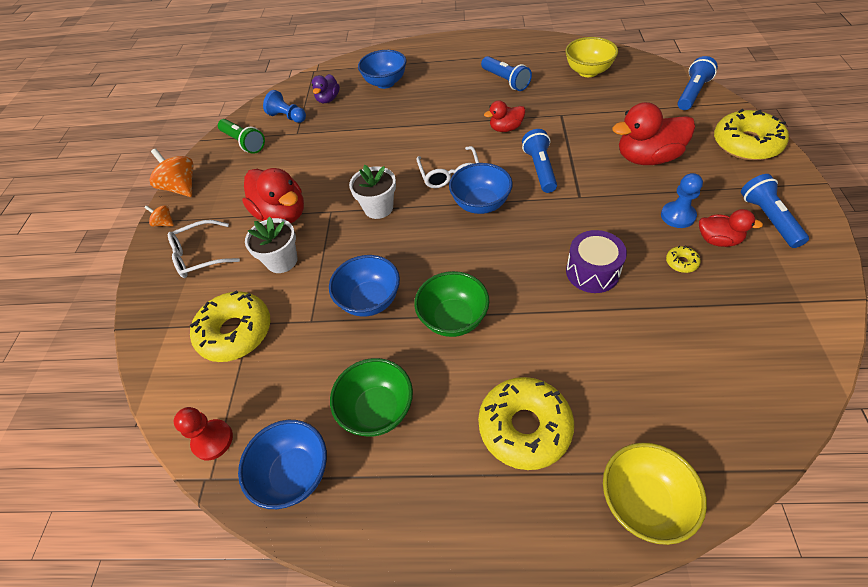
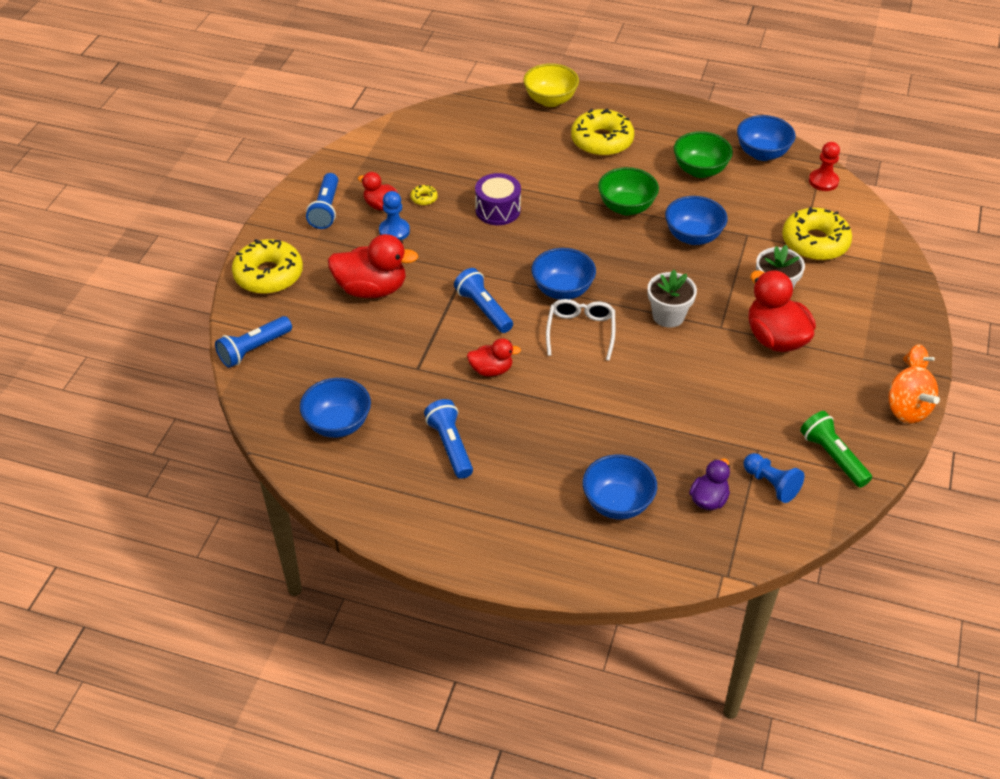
camera: 170 degrees left, 5 degrees down
white glasses [168,220,240,278] -> none
blue flashlight [522,129,557,193] -> blue flashlight turned 135 degrees clockwise [454,268,513,333]
yellow bowl [566,37,618,77] -> blue bowl [300,378,371,438]

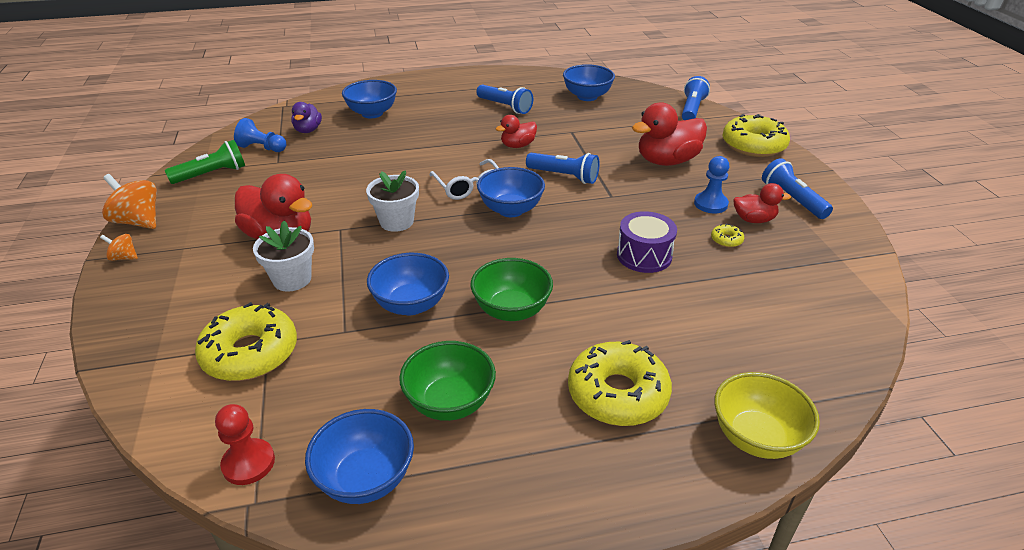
camera: 150 degrees right, 10 degrees down
green flashlight [800,411,872,488] -> green flashlight turned 60 degrees counterclockwise [165,140,245,184]

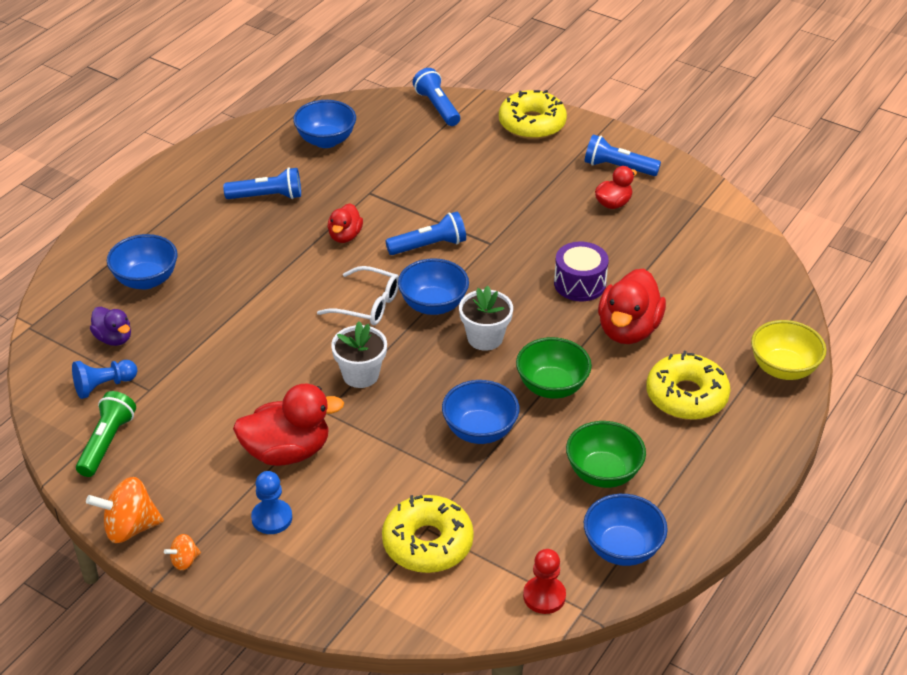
camera: 45 degrees left, 5 degrees up
white flower pot [253,221,314,292] -> white flower pot moved to [459,286,513,351]
red duck [632,102,707,166] -> red duck moved to [598,268,666,344]
blue pawn [694,156,729,213] -> blue pawn moved to [251,471,292,534]
yellow donut [711,223,744,247] -> none

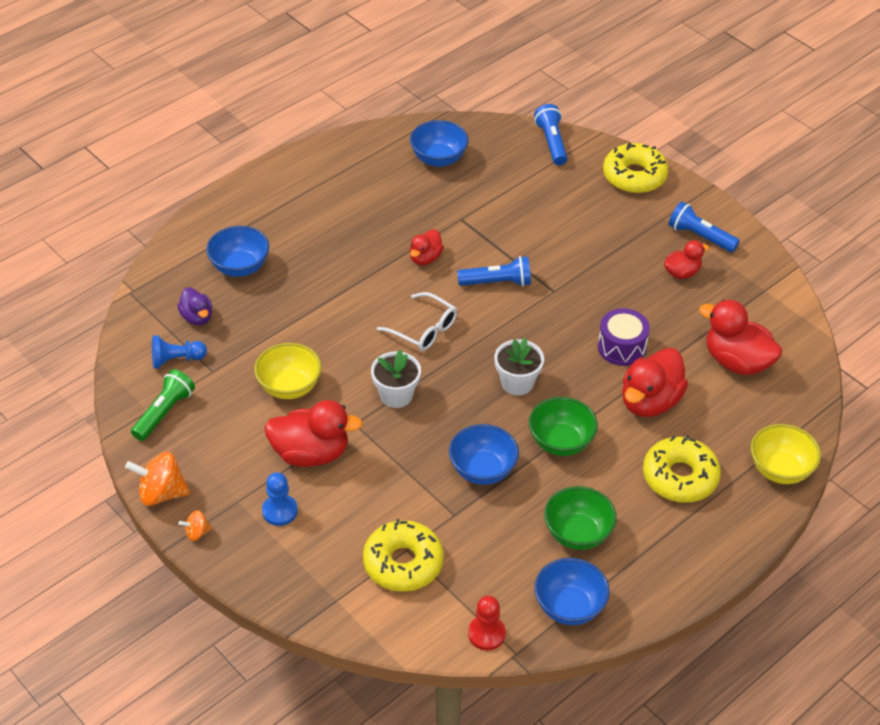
camera: 15 degrees right, 5 degrees up
blue flashlight [223,167,301,199] -> none
blue bowl [398,258,469,315] -> none
none -> yellow bowl [254,343,322,399]
none -> red duck [699,300,782,375]

